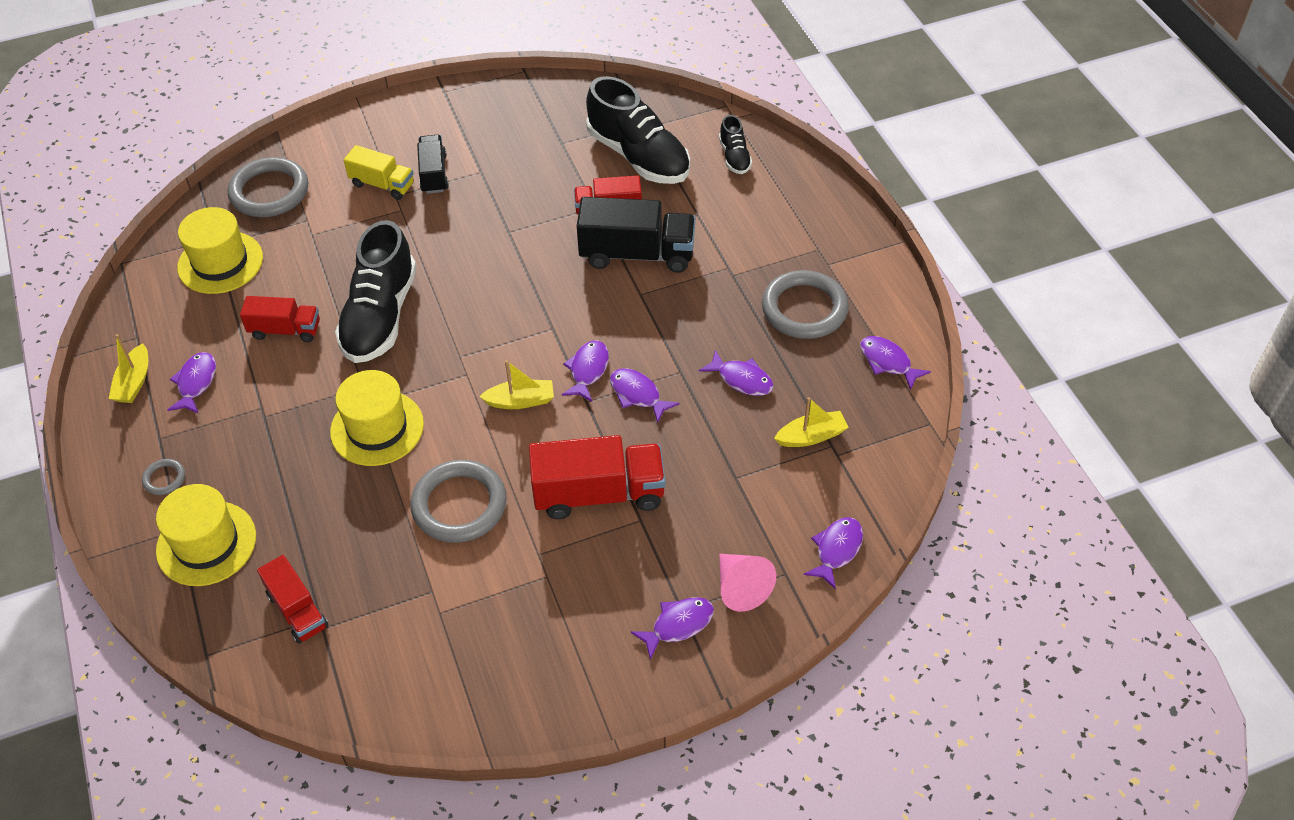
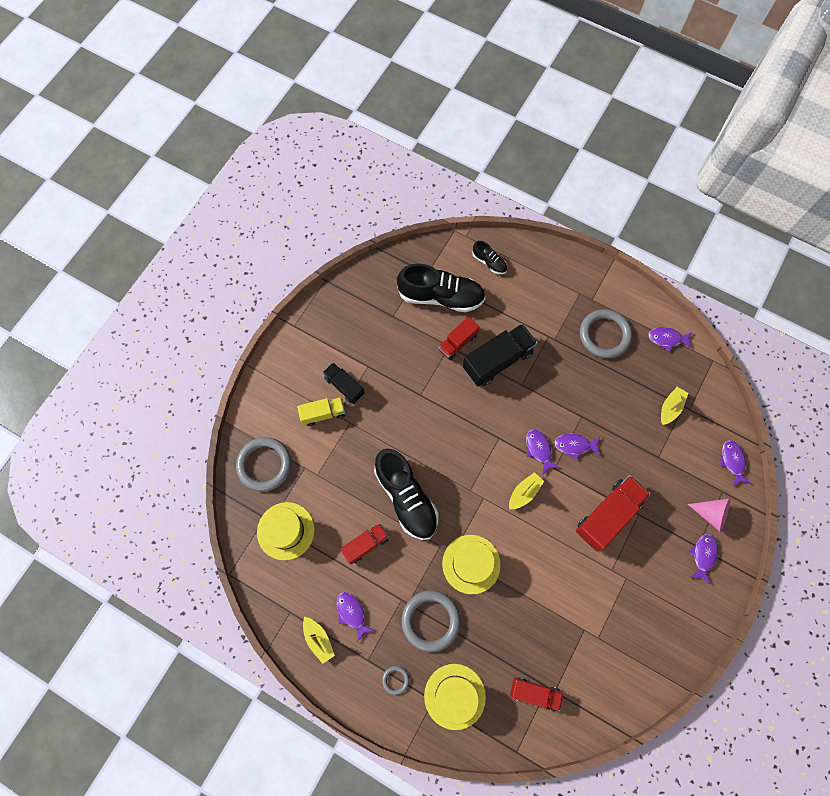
camera: 40 degrees left, 20 degrees up
grey ring [411,460,507,543] -> grey ring moved to [402,590,461,652]
purple fish [699,350,774,396] -> none

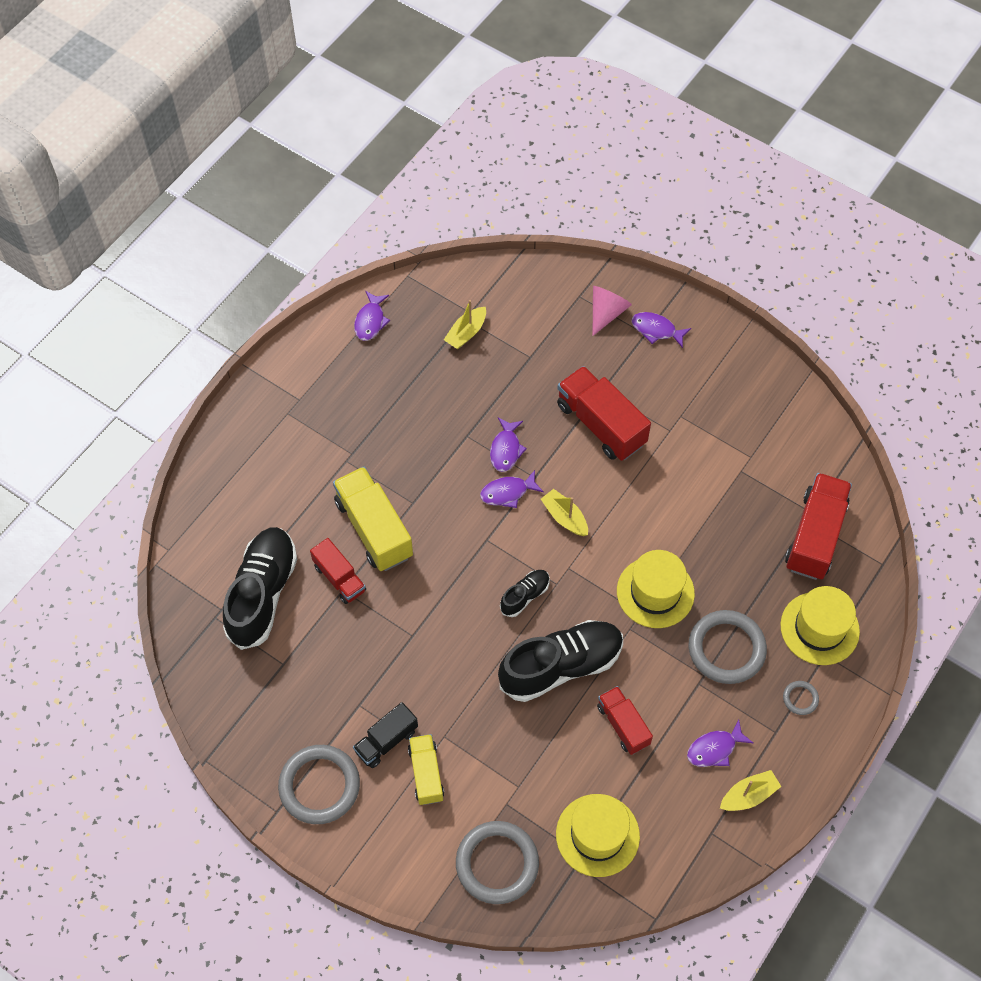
camera: 85 degrees left, 10 degrees down
black truck [463,324,537,386] -> yellow truck [333,467,413,571]
black shoe [472,241,507,274] -> black shoe moved to [500,570,550,617]
red truck [510,677,564,711] -> red truck [785,473,852,580], size x1.67
grey ring [580,309,632,358] -> grey ring moved to [278,745,360,824]
yellow boat [661,387,688,425] -> yellow boat turned 90 degrees counterclockwise [444,300,486,349]
purple fish [720,440,752,487] -> none

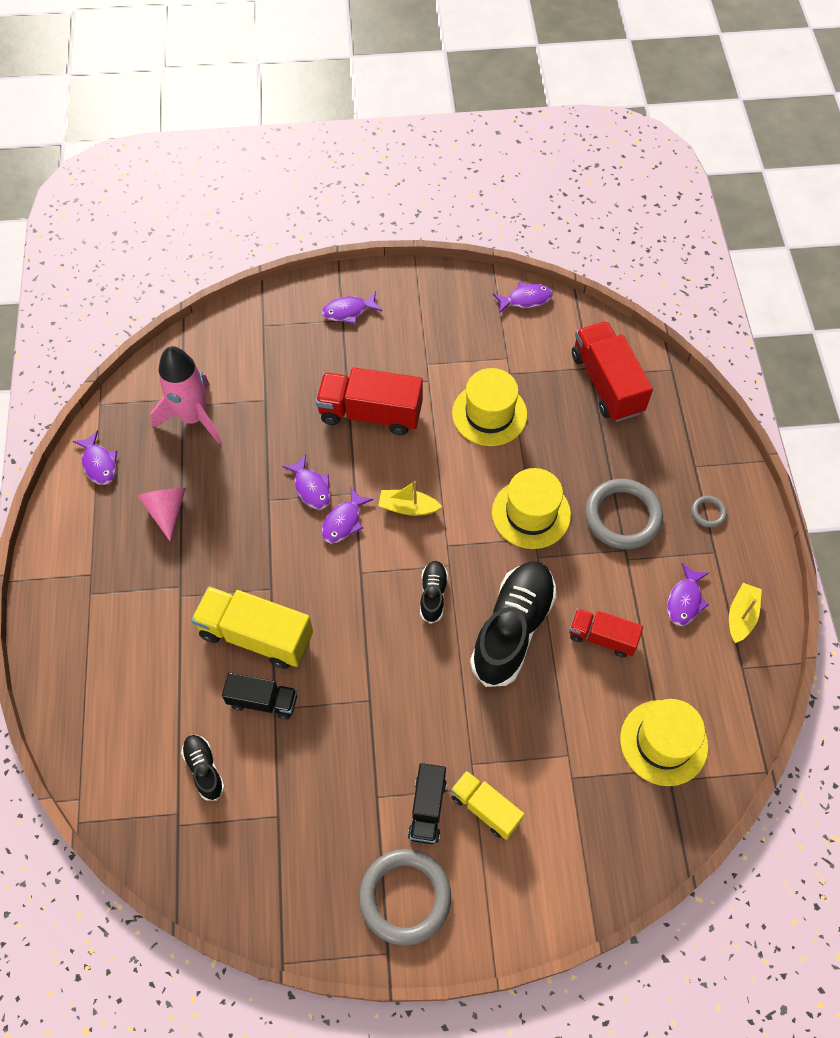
camera: 40 degrees left, 0 degrees up
black shoe [223,527,297,650] -> black shoe [181,735,225,801], size x0.48
red truck [310,538,366,604] -> black truck [222,672,297,720]
yellow boat [444,300,486,349] -> pink rocket [150,346,222,444]
grey ring [456,821,539,904] -> none
pink cone [593,286,632,336] -> pink cone moved to [137,488,186,541]
yellow hat [780,586,860,665] -> yellow hat moved to [452,368,527,446]
none -> purple fish [493,282,553,313]

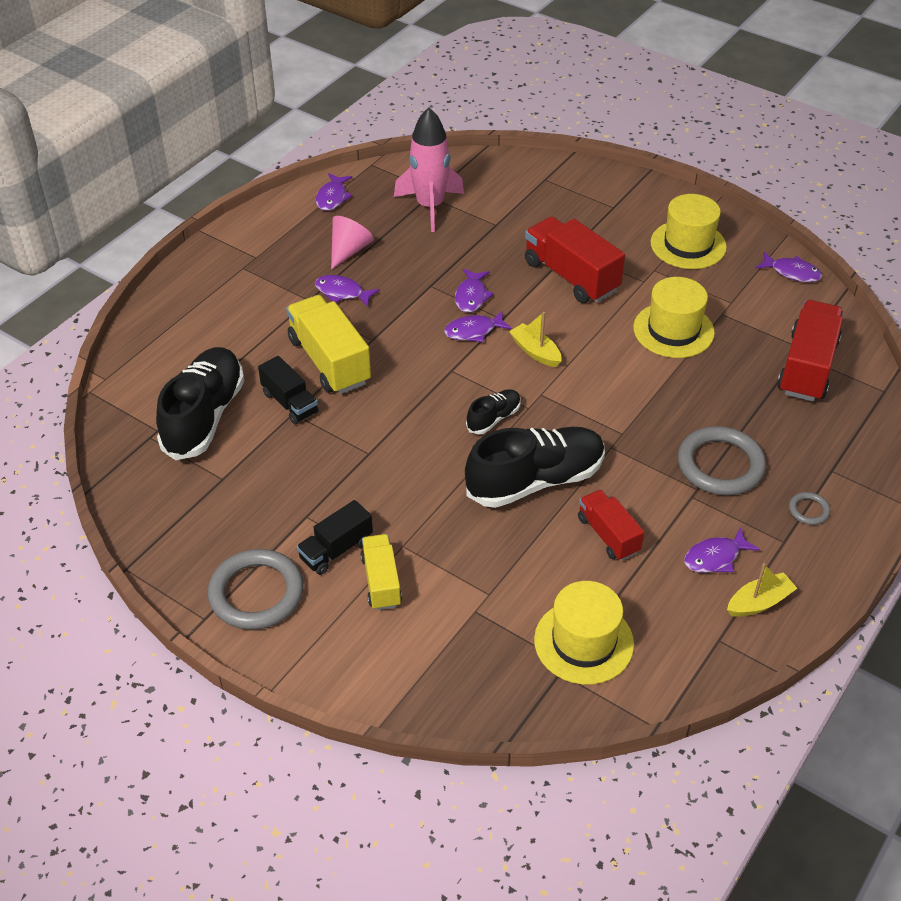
camera: 40 degrees right, 15 degrees down
black shoe [181,735,225,801] -> black shoe [156,347,244,460], size x2.08
purple fish [322,291,382,324] -> purple fish moved to [315,275,380,307]
yellow hat [492,468,571,549] -> yellow hat moved to [651,194,727,269]

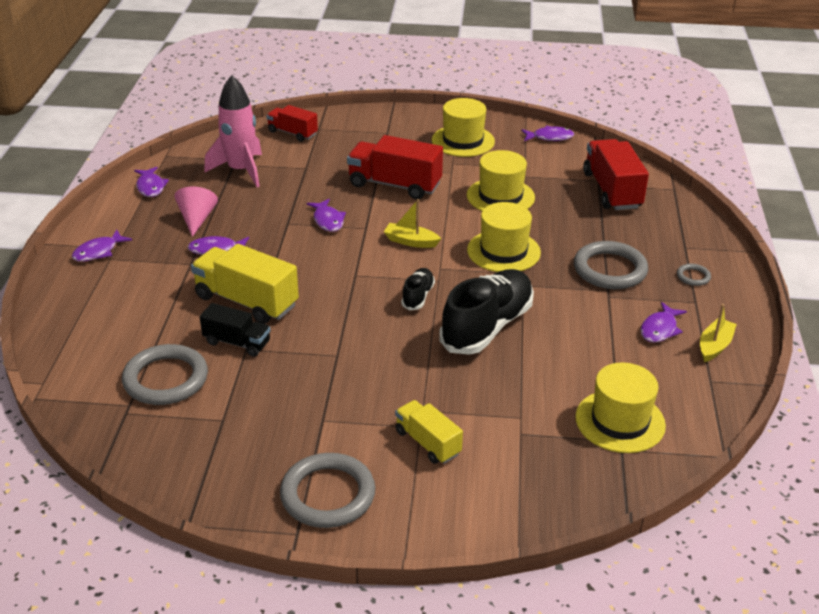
camera: 30 degrees left, 10 degrees down
black shoe [156,347,244,460] -> grey ring [122,344,208,405]
black truck [297,500,373,575] -> none
purple fish [444,310,512,342] -> purple fish moved to [72,230,132,262]
red truck [578,489,644,561] -> red truck moved to [266,105,318,142]
none -> yellow hat [467,202,541,272]

